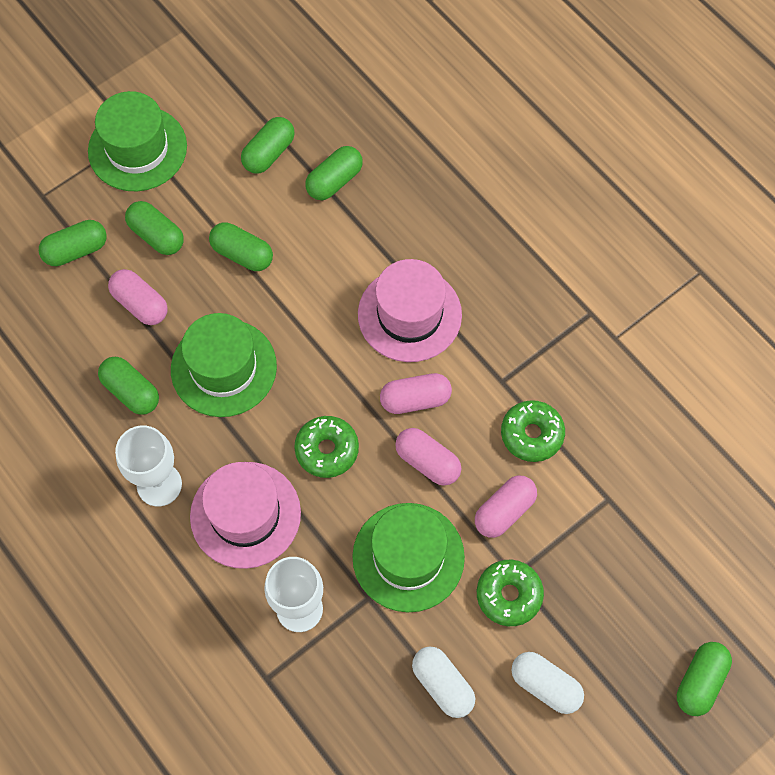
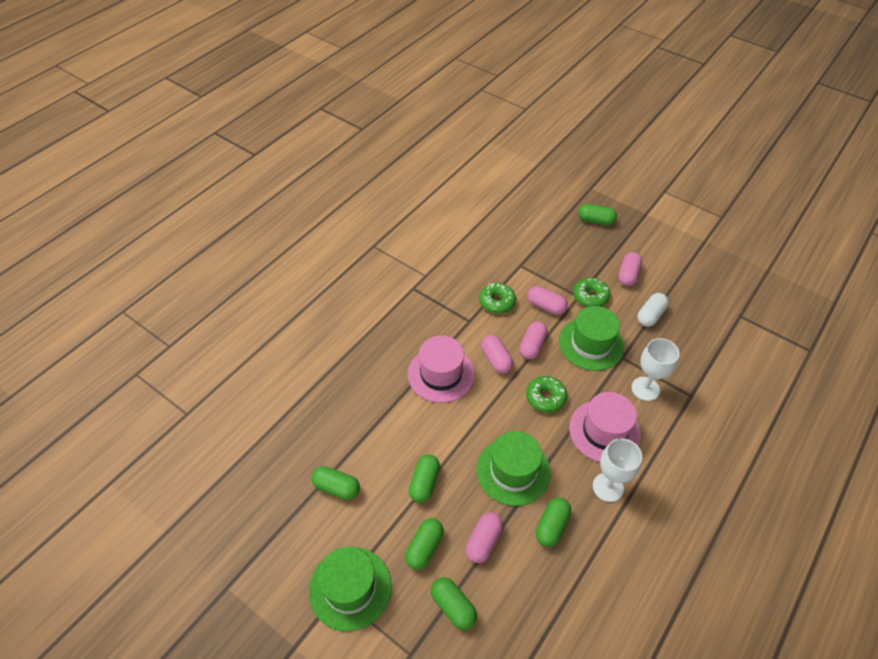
camera: 105 degrees left, 15 degrees down
green capsule [305,146,363,200] -> none
white capsule [511,652,584,714] -> pink capsule [618,252,642,286]

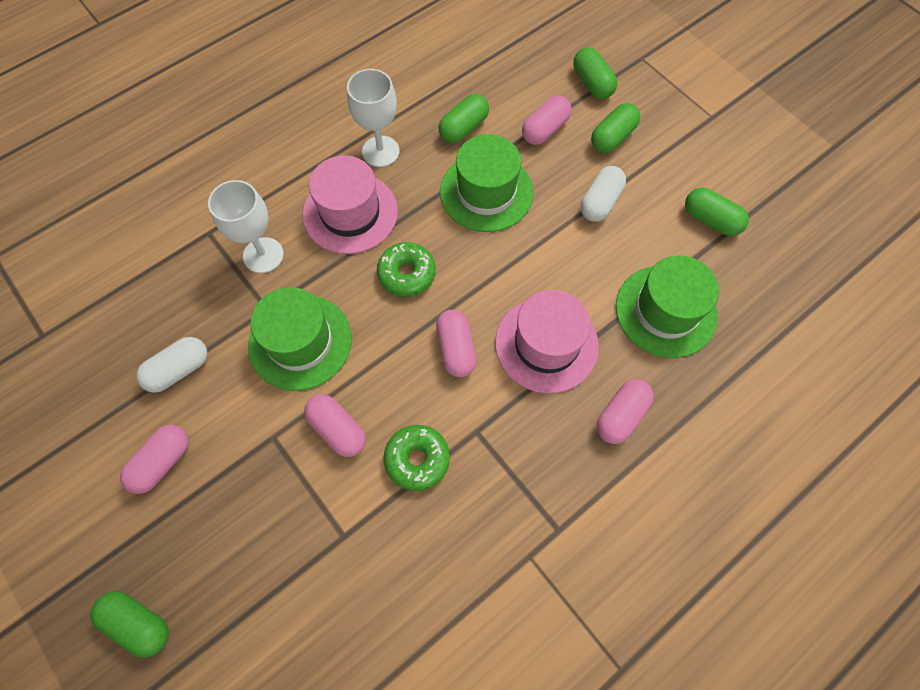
camera: 165 degrees left, 15 degrees up
green hat [309,547,391,631] -> green hat moved to [616,256,719,358]
green capsule [409,454,440,503] -> white capsule [581,166,626,222]
pink capsule [519,322,548,359] -> pink capsule moved to [597,379,654,444]
green donut [573,278,610,307] -> none

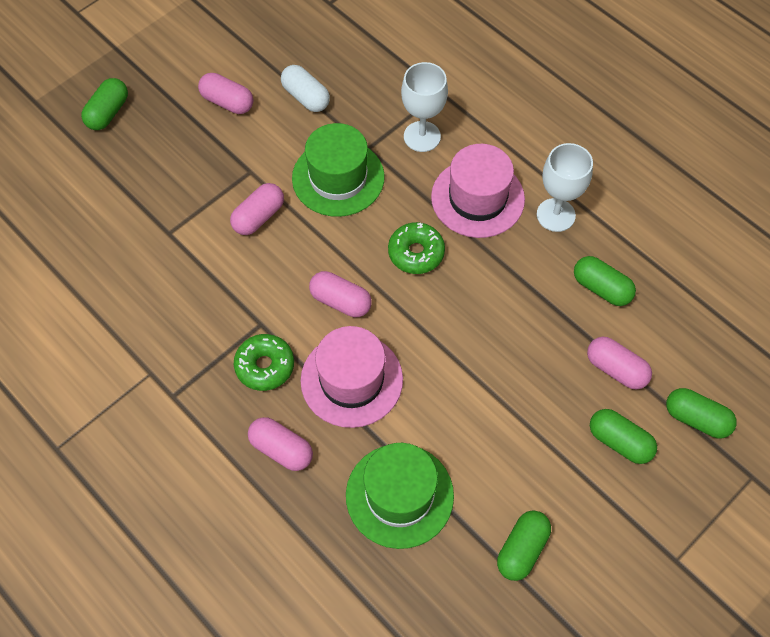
camera: 85 degrees right, 5 degrees down
green donut [384,425,450,491] -> green donut moved to [234,334,294,391]
pink capsule [436,310,477,377] -> pink capsule turned 45 degrees clockwise [309,271,372,317]
green hat [440,134,534,232] -> none
green capsule [573,47,617,99] -> green capsule turned 60 degrees clockwise [666,388,737,438]
white capsule [581,166,626,222] -> none

